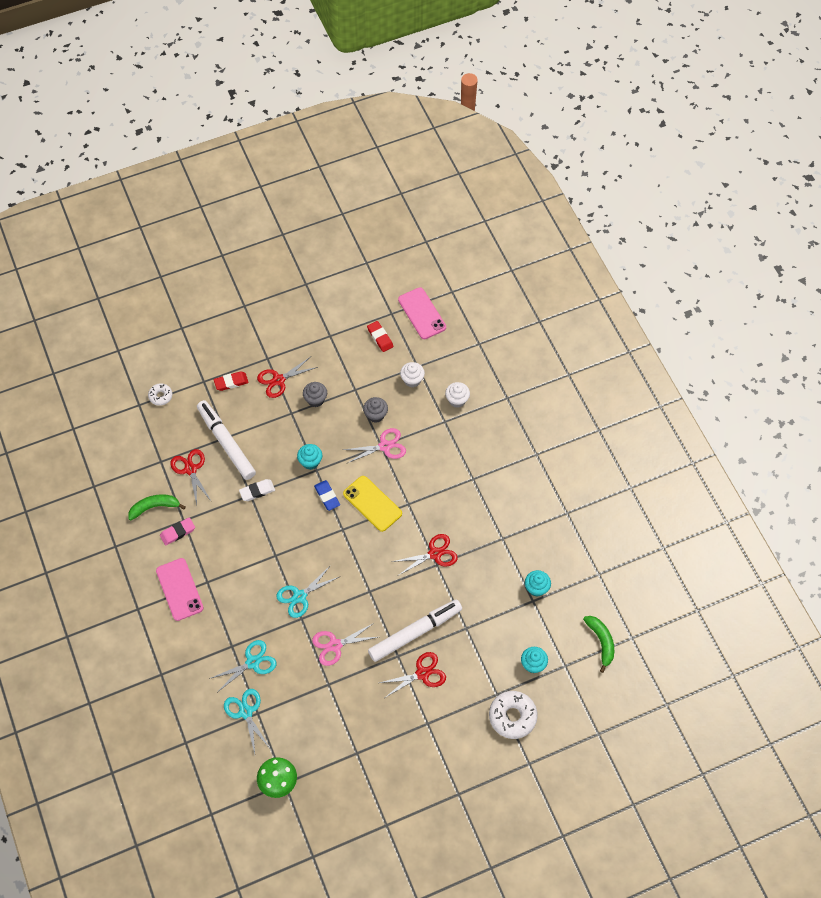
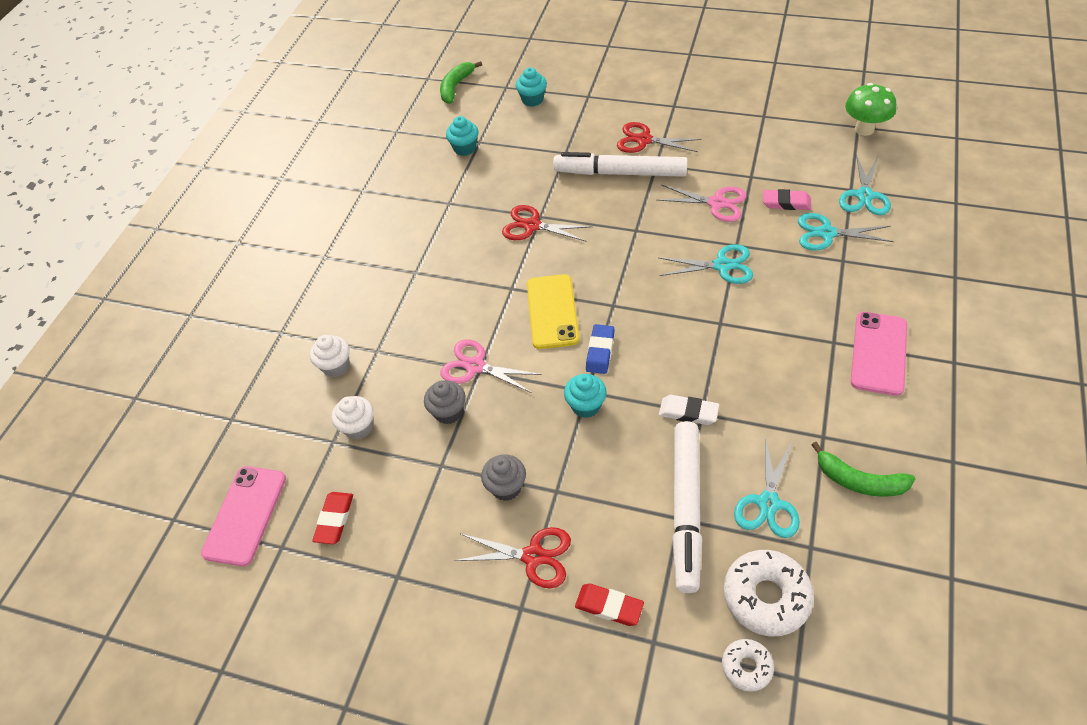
camera: 135 degrees left, 10 degrees down
pink eraser [160,517,195,546] -> pink eraser moved to [763,189,811,210]
red scissors [171,449,212,505] -> turquoise scissors [734,436,800,538]
white donut [489,691,538,739] -> white donut moved to [724,550,814,636]

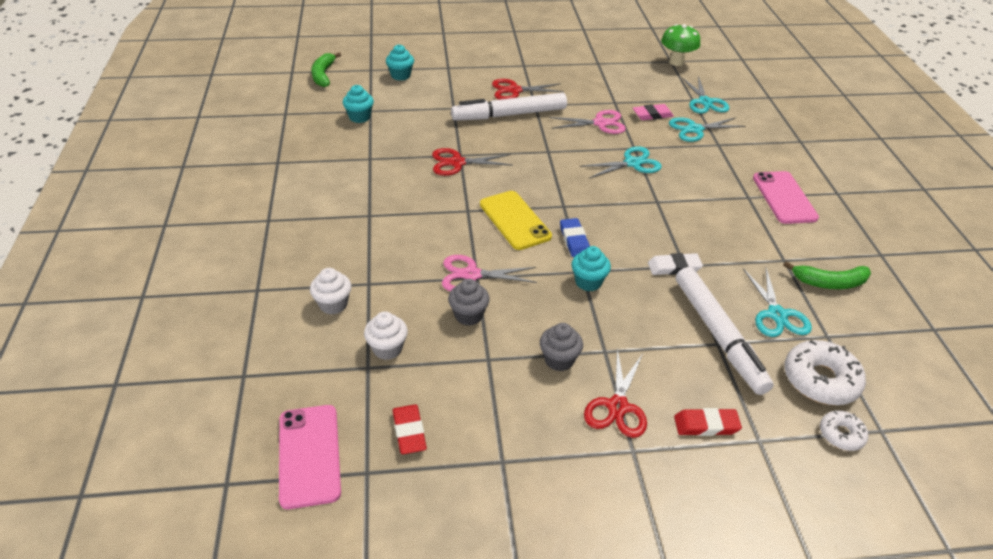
camera: 30 degrees left, 10 degrees down
red scissors [454,527,571,588] -> red scissors turned 120 degrees clockwise [584,349,647,438]

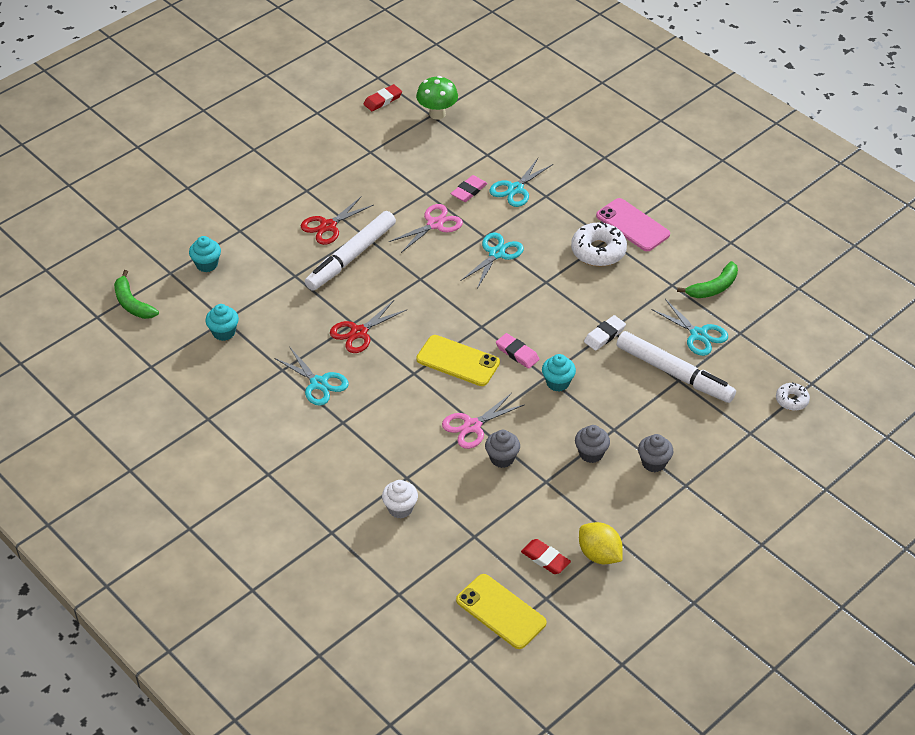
camera: 35 degrees left, 5 degrees up
pink phone [279,405,341,509] -> yellow phone [456,574,547,649]
white cupcake [364,311,408,360] -> none
blue eraser [560,218,590,257] -> pink eraser [496,333,539,369]
red scissors [584,349,647,438] -> grey cupcake [638,434,673,472]
red eraser [674,408,742,436] -> red eraser moved to [364,84,402,111]
turquoise scissors [682,76,729,113] -> turquoise scissors moved to [274,346,349,405]
white donut [784,340,866,405] -> white donut moved to [571,221,627,267]
none -> yellow lemon [579,522,623,564]

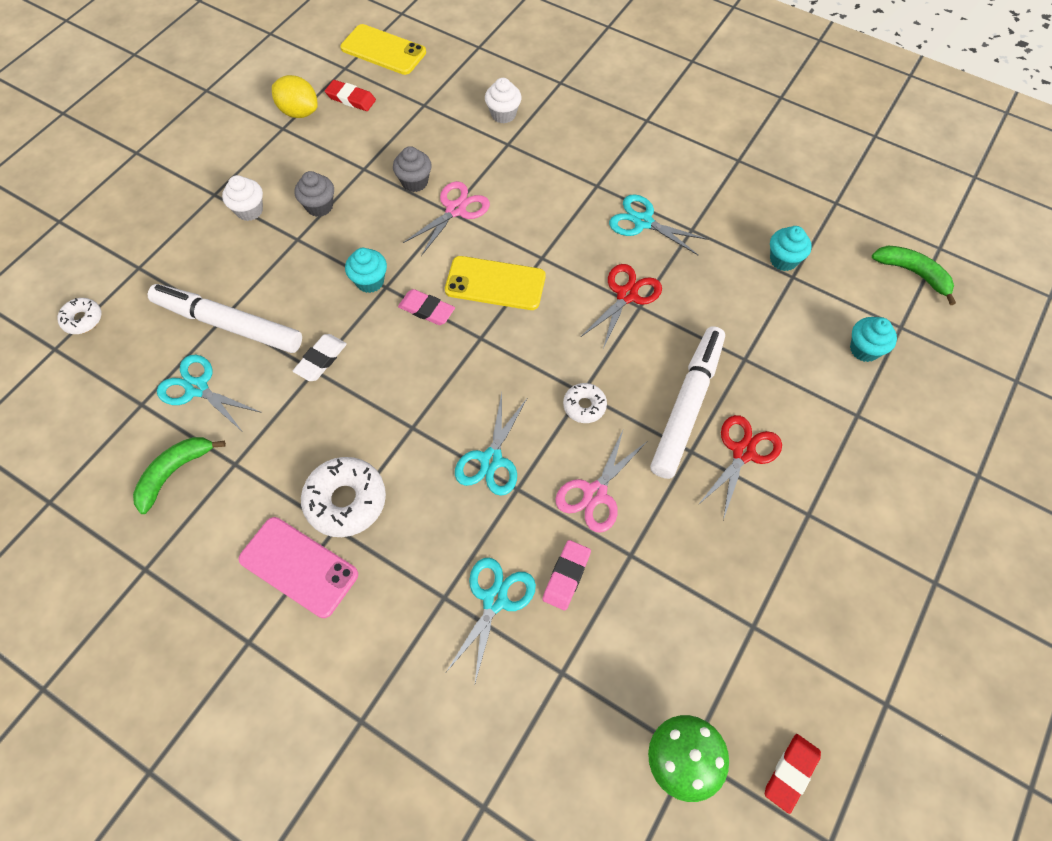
camera: 165 degrees right, 15 degrees up
grey cupcake [638,434,673,472] -> white cupcake [222,175,263,221]
none -> white donut [563,383,607,423]

